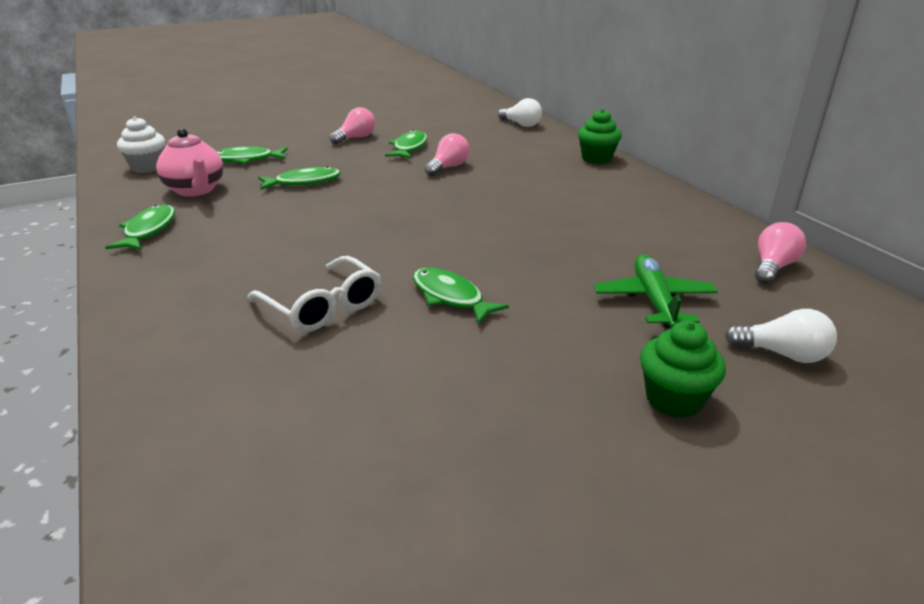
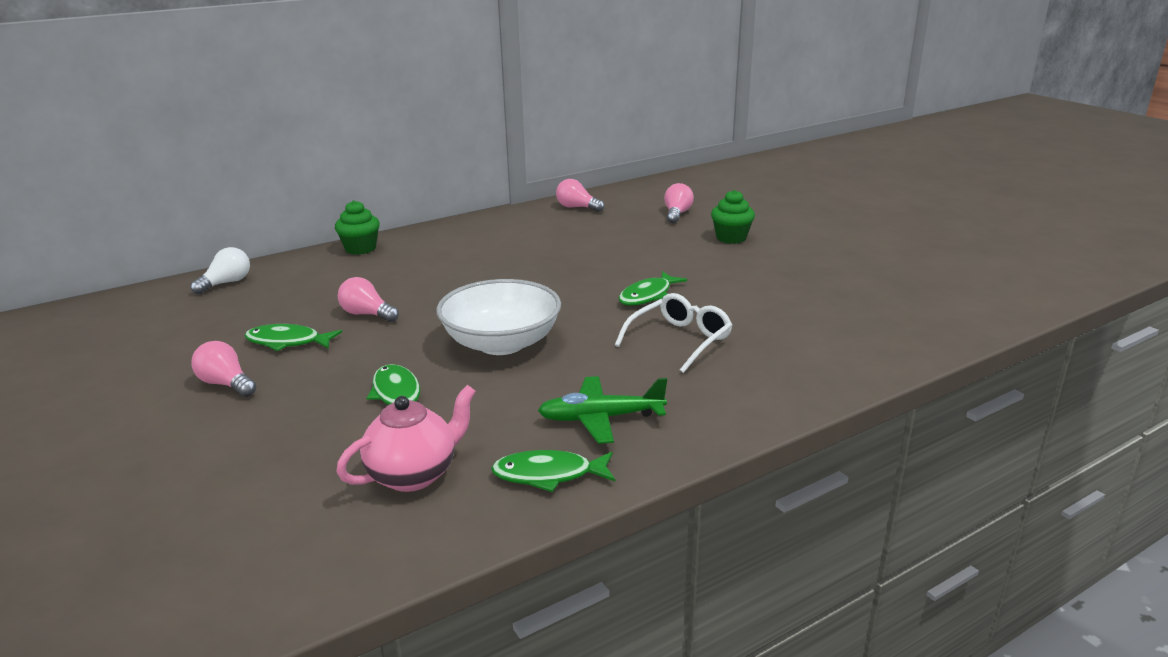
camera: 95 degrees left, 5 degrees down
white cupcake [117,116,165,173] -> none
green fish [216,146,288,164] -> none
green plane [594,254,718,328] -> green plane moved to [538,376,667,444]
white light bulb [725,309,837,363] -> pink light bulb [664,183,694,223]
none -> white bowl [437,279,561,355]

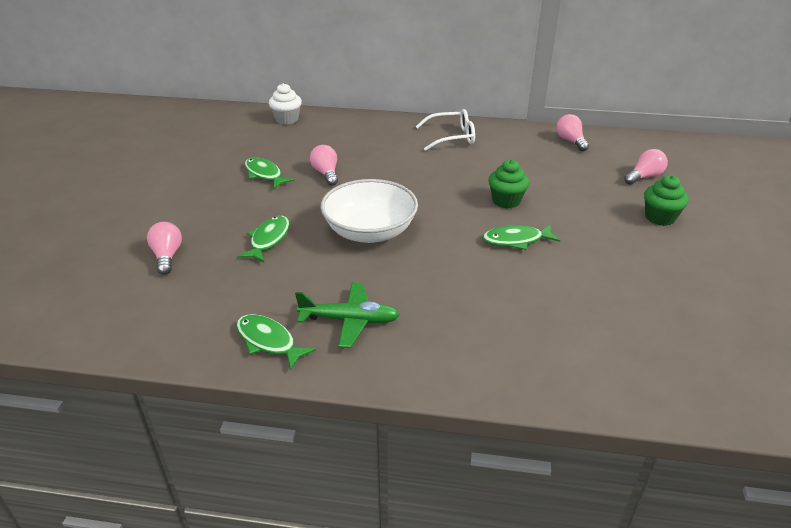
camera: 40 degrees right, 10 degrees up
white light bulb [191,247,250,294] -> white cupcake [269,83,302,125]
pink light bulb [191,341,257,397] -> pink light bulb moved to [147,222,182,275]
green cupcake [335,200,380,255] -> green cupcake moved to [488,159,529,209]
pink teapot [336,385,476,492] -> none
green plane [538,376,667,444] -> green plane turned 150 degrees clockwise [295,282,400,348]
white glasses [615,293,732,373] -> white glasses moved to [415,109,475,151]

